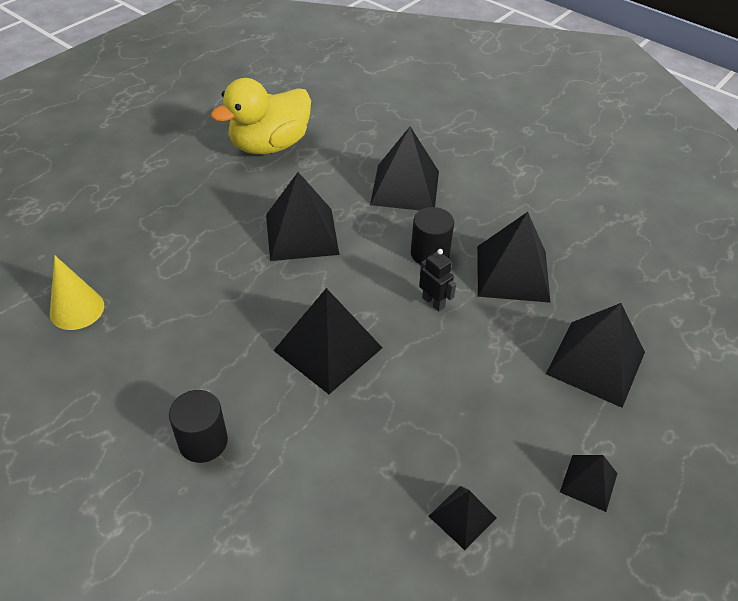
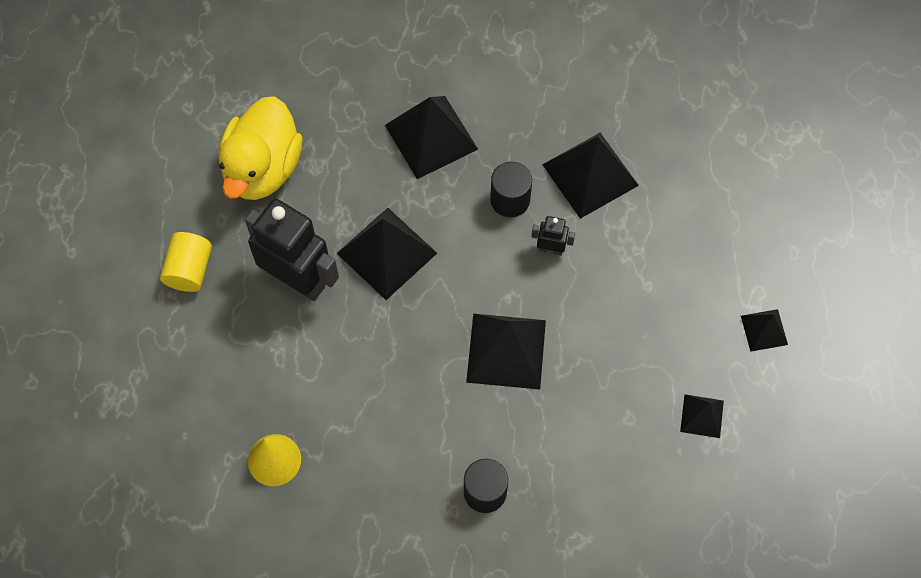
camera: 35 degrees left, 20 degrees up
black pyramid [546,303,645,408] -> none
none -> yellow cylinder [160,232,212,292]
none -> black robot [245,198,339,301]

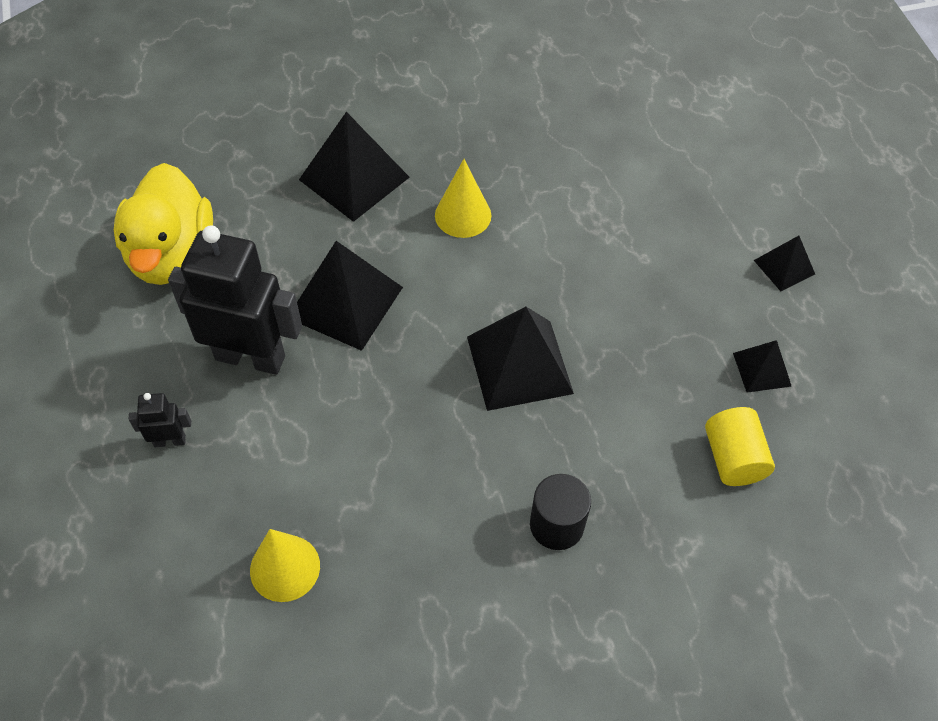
camera: 20 degrees left, 10 degrees down
yellow cylinder [160,232,212,292] -> yellow cylinder moved to [705,407,775,486]
black cylinder [490,162,532,217] -> yellow cone [435,159,491,238]
black robot [531,216,575,255] -> black robot moved to [129,393,191,447]
black pyramid [542,133,639,219] -> none

